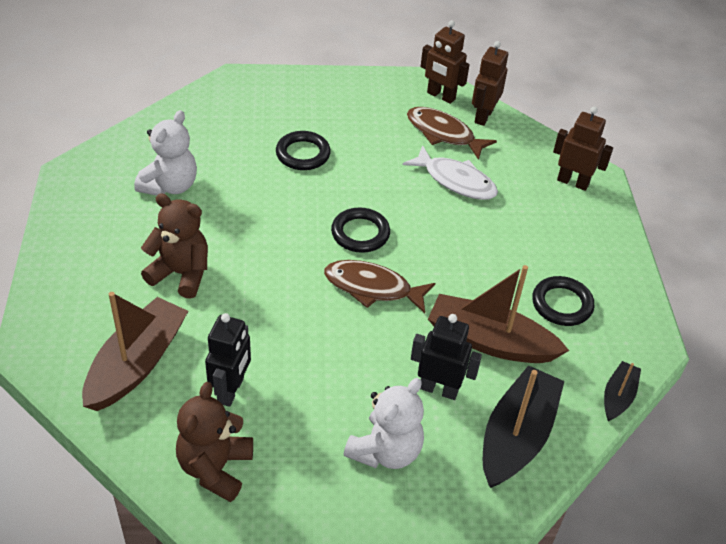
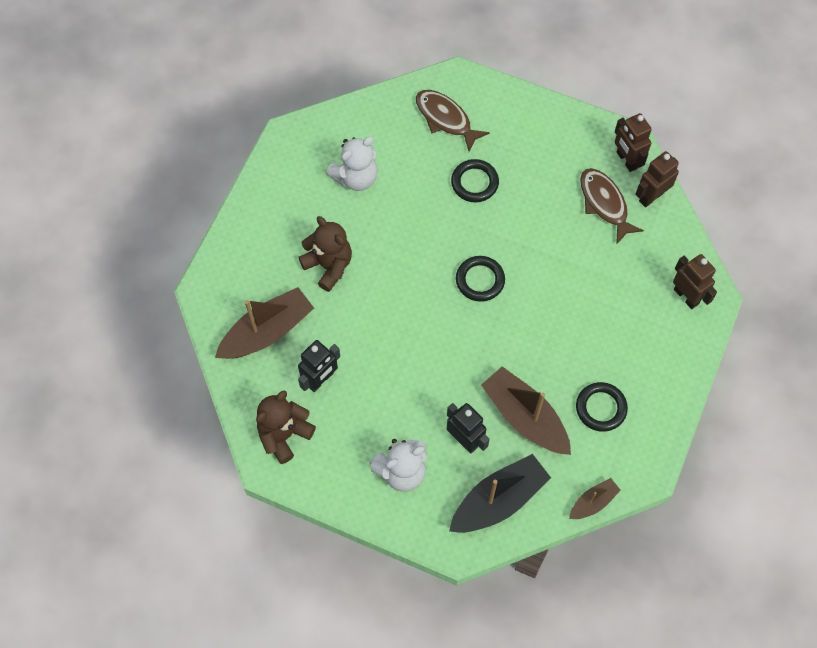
camera: 30 degrees right, 20 degrees up
brown fish [324,260,435,313] -> brown fish moved to [416,90,490,152]
white fish [403,145,498,200] -> none
black boat [604,361,641,421] -> brown boat [569,478,621,519]

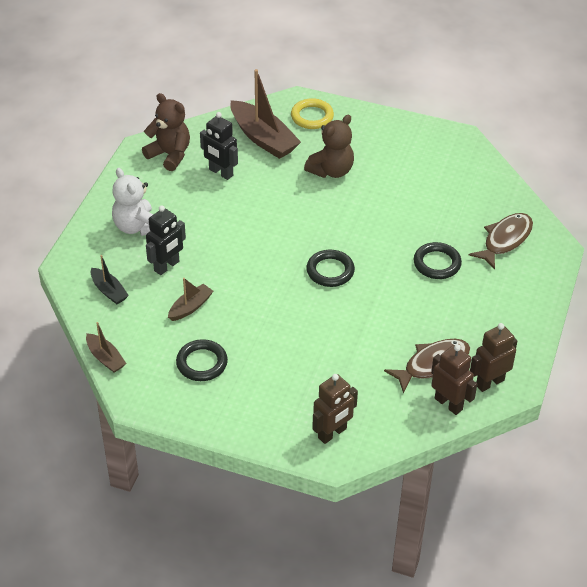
camera: 85 degrees right, 20 degrees down
white teddy bear [326,137,378,191] -> none
black boat [449,454,551,533] -> black boat [91,255,129,304], size x0.52
brown boat [481,366,571,455] -> brown boat [168,278,213,321], size x0.52
none -> yellow ring [291,98,334,129]

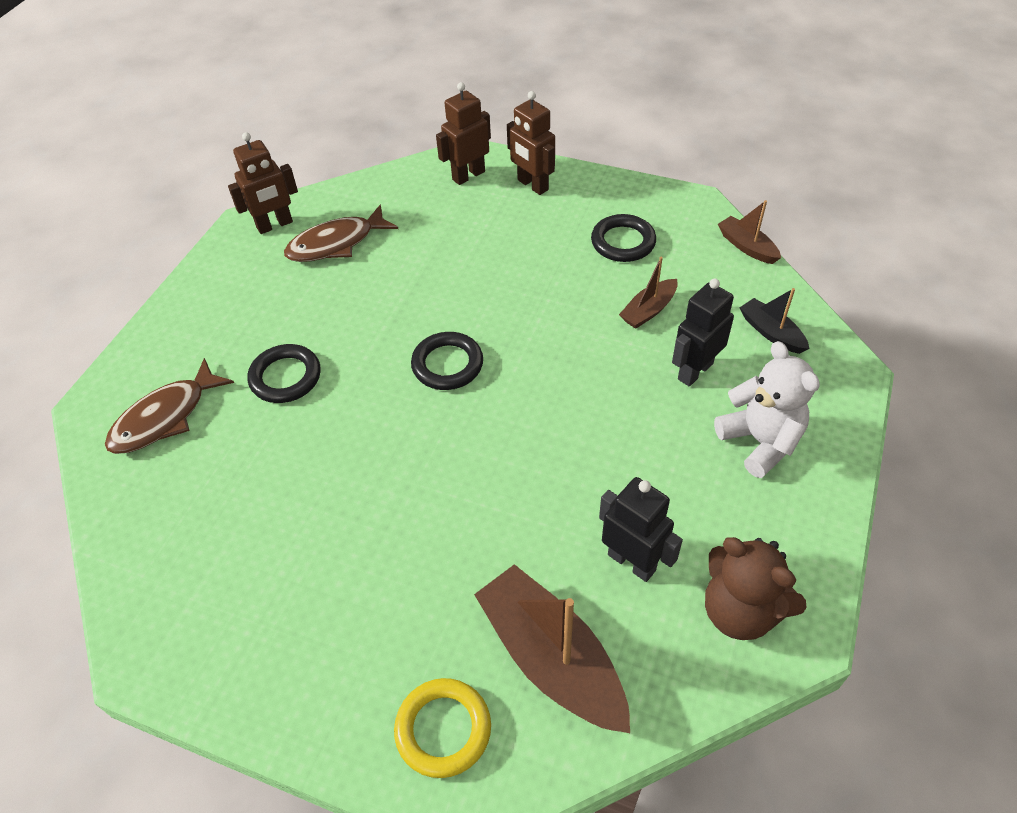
camera: 175 degrees left, 5 degrees up
brown teddy bear [304,115,354,178] -> none
brown robot [431,344,477,415] -> brown robot moved to [507,91,555,195]

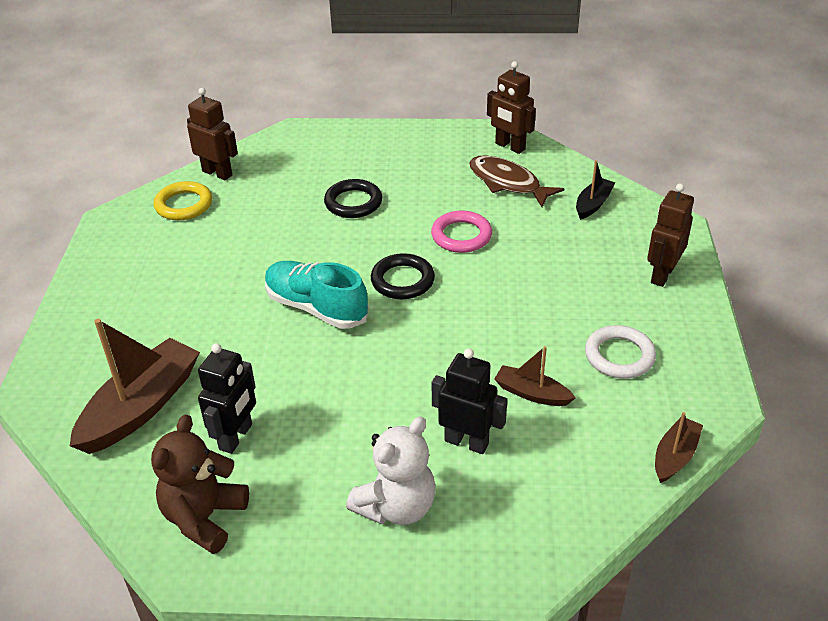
camera: 70 degrees right, 10 degrees down
brown fish [105,358,234,454] -> none
yellow ring [394,678,491,778] -> yellow ring moved to [154,181,212,220]
brown robot [436,82,491,185] -> brown robot moved to [187,88,238,180]
black ring [591,214,656,262] -> white ring [585,325,656,379]
black boat [740,288,809,354] -> black boat moved to [576,160,615,220]
none -> turquoise shoe [265,261,369,329]
none -> pink ring [431,211,492,253]

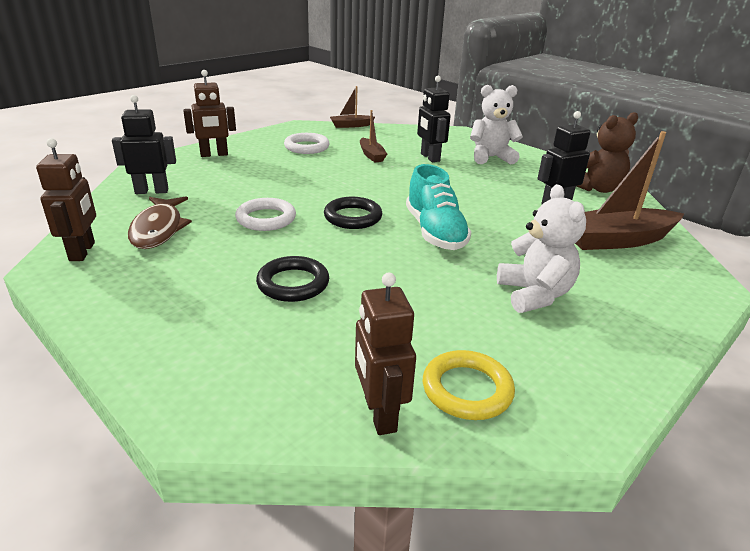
camera: 140 degrees left, 10 degrees down
pink ring [431,211,492,253] -> white ring [235,198,296,231]
black boat [576,160,615,220] -> black robot [112,95,176,194]
none -> white teddy bear [497,184,586,313]

